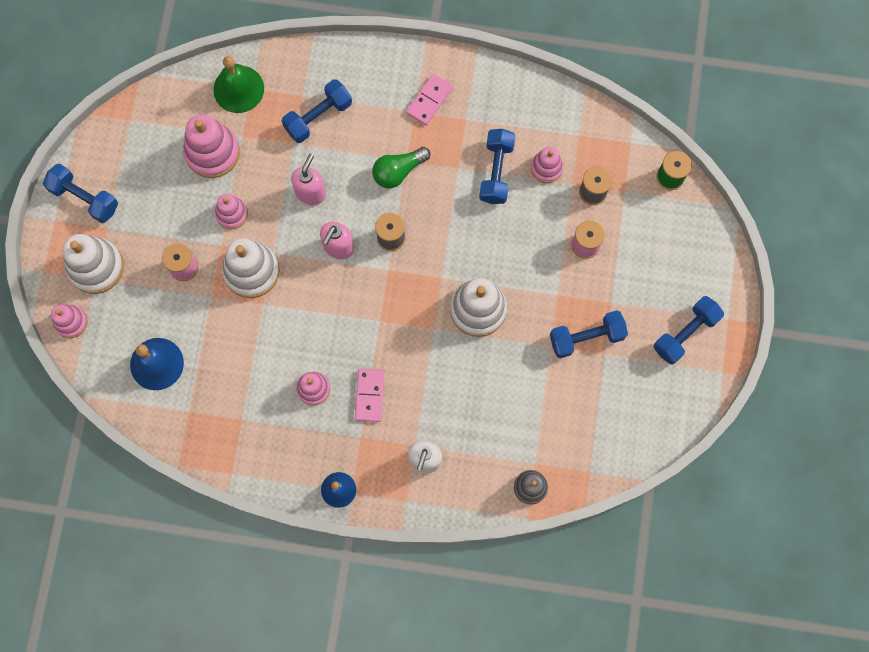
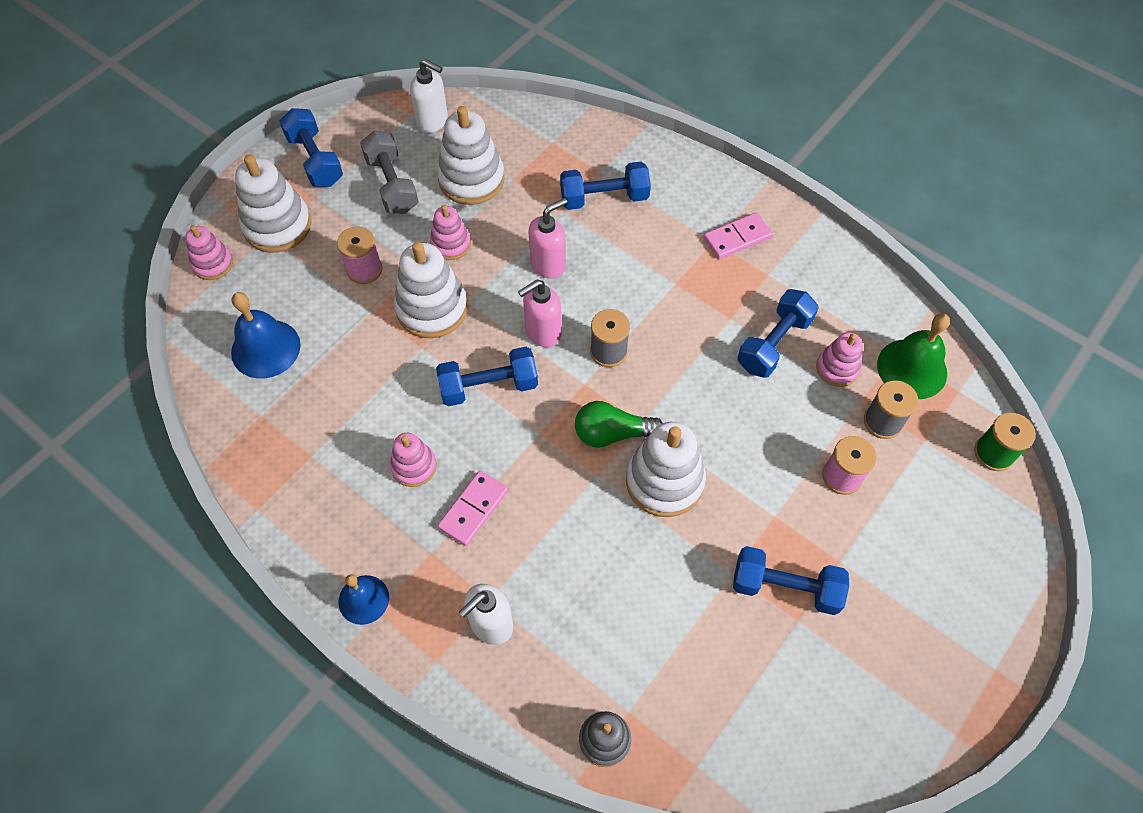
camera: 30 degrees right, 15 degrees down
pink stacking toy [183,114,240,178] -> white stacking toy [437,106,505,205]
green bell [213,56,264,113] -> green bell moved to [877,313,950,399]
green light bulb [372,147,430,189] -> green light bulb moved to [575,401,663,448]
blue dumbbell [653,296,724,365] -> blue dumbbell moved to [436,347,538,406]
none -> grey dumbbell [360,131,418,214]
none -> white soap dispenser [410,59,448,133]

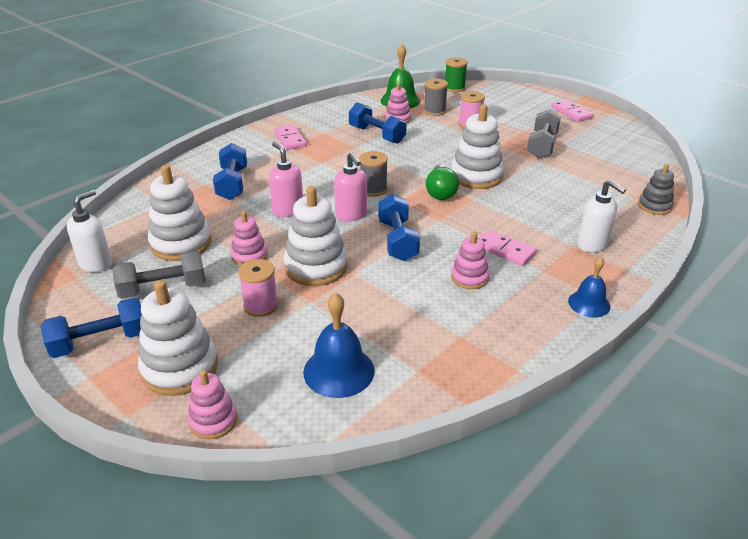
camera: 85 degrees left, 25 degrees down
blue dumbbell [733,546,849,615] -> grey dumbbell [527,109,561,159]
none -> pink domino [551,100,593,122]

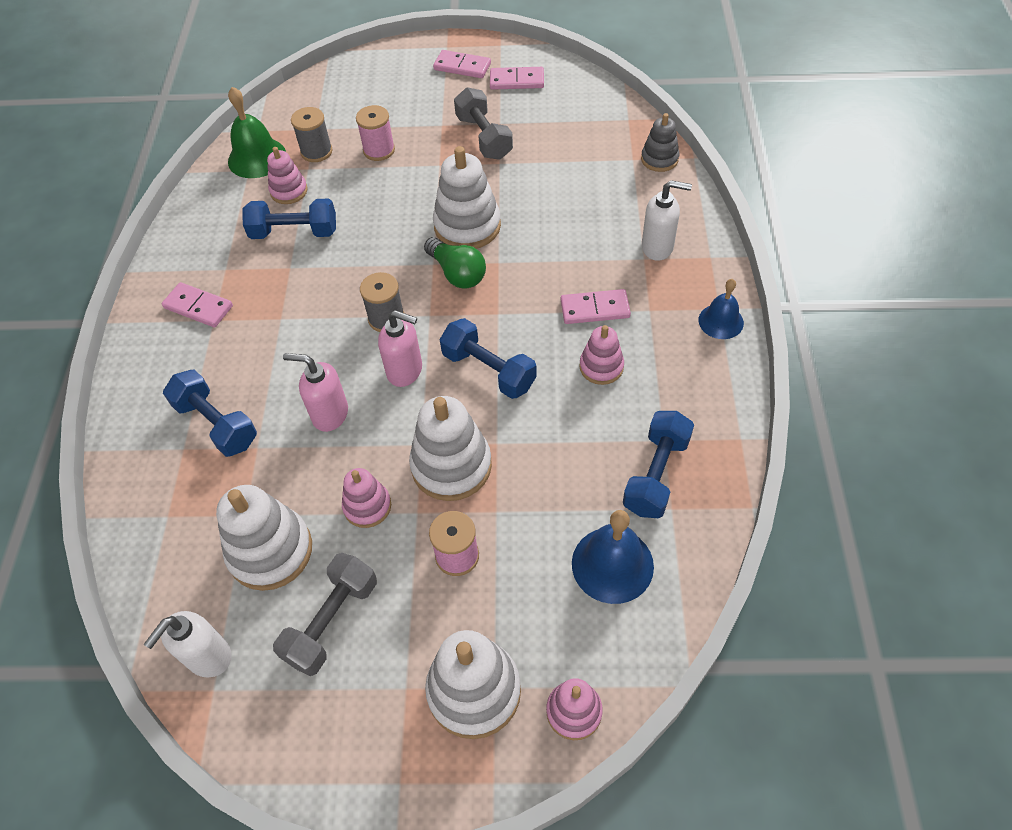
camera: 40 degrees left, 20 degrees up
blue dumbbell [41,297,142,358] -> blue dumbbell moved to [623,411,694,518]
white soap dispenser [67,189,112,272] -> white soap dispenser turned 135 degrees counterclockwise [144,611,232,677]
green spool [445,57,468,92] -> none
none -> pink domino [490,67,544,90]

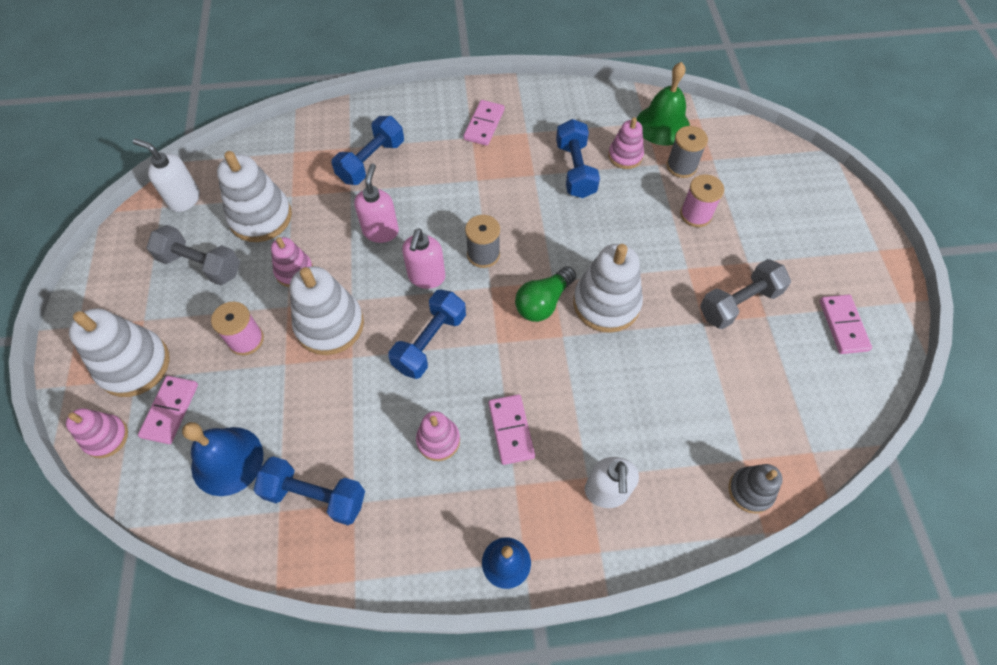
camera: 80 degrees right, 5 degrees up
pink domino [433,50,491,78] -> pink domino moved to [138,376,198,444]

